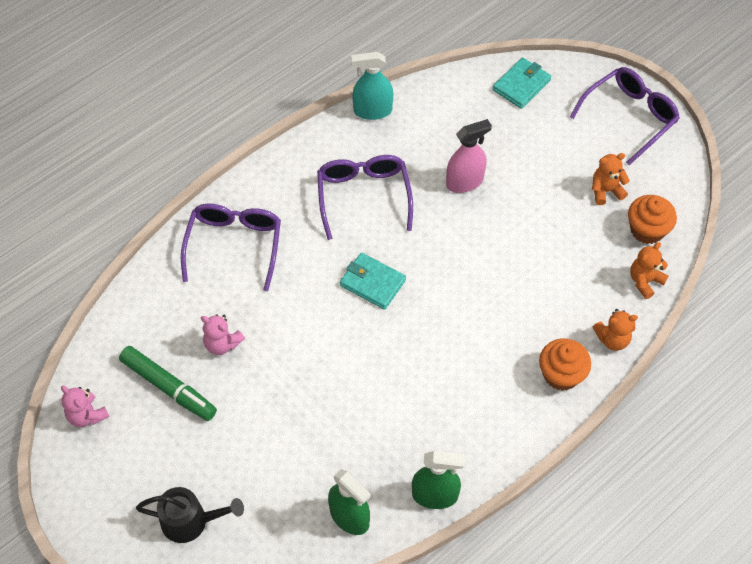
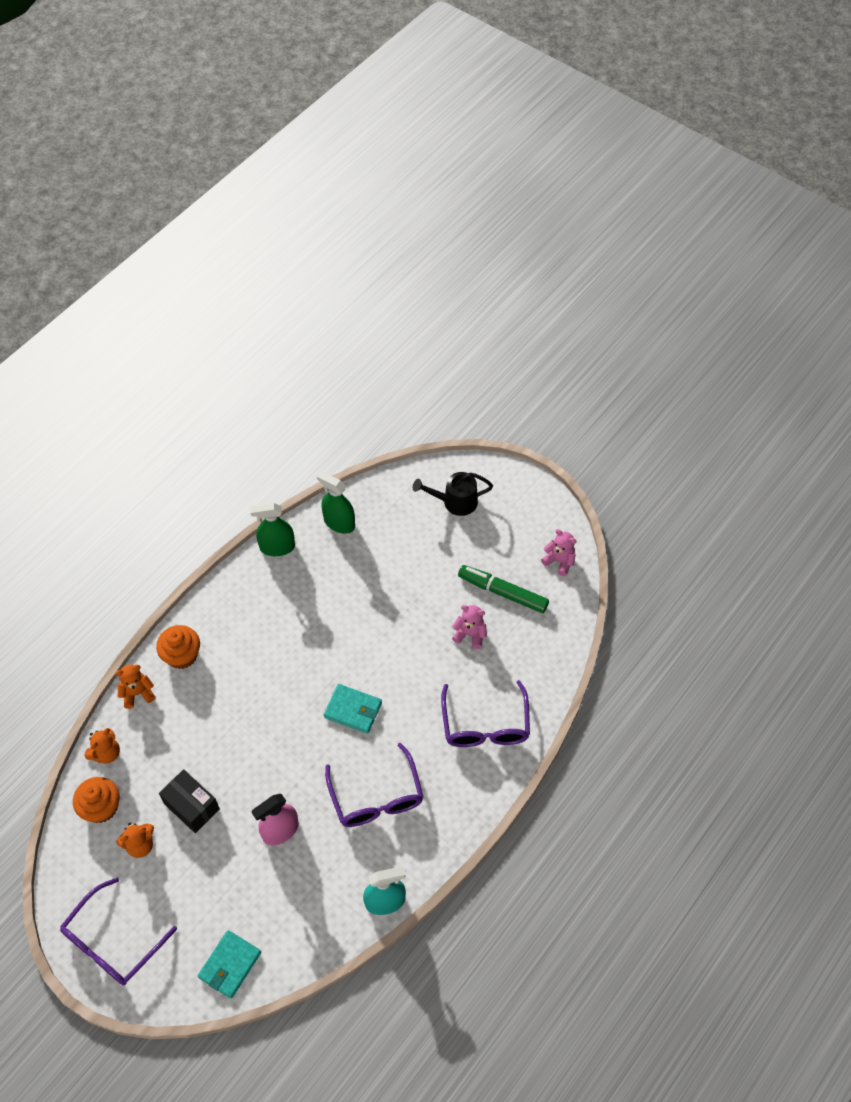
camera: 170 degrees right, 0 degrees up
none -> black box [159,769,220,833]

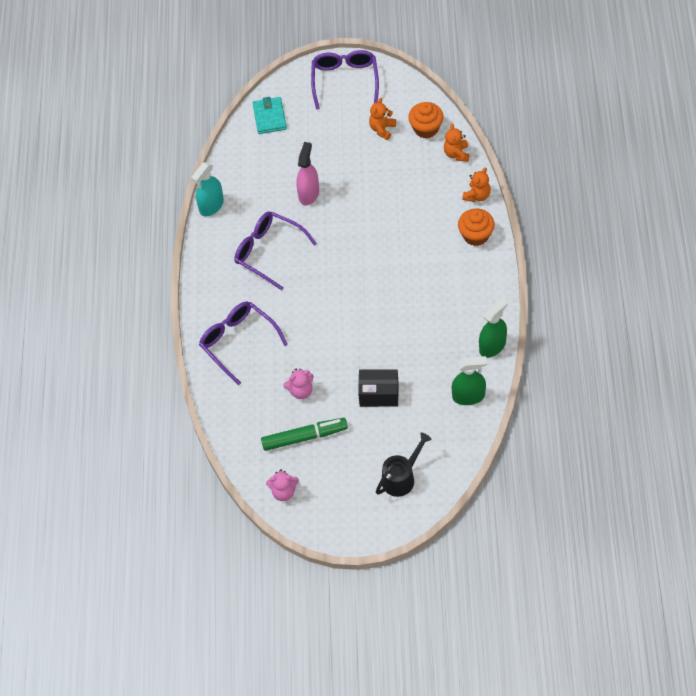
camera: 145 degrees right, 0 degrees up
black box [159,769,220,833] -> black box moved to [358,369,399,407]
turquoise wallet [324,684,382,734] -> none

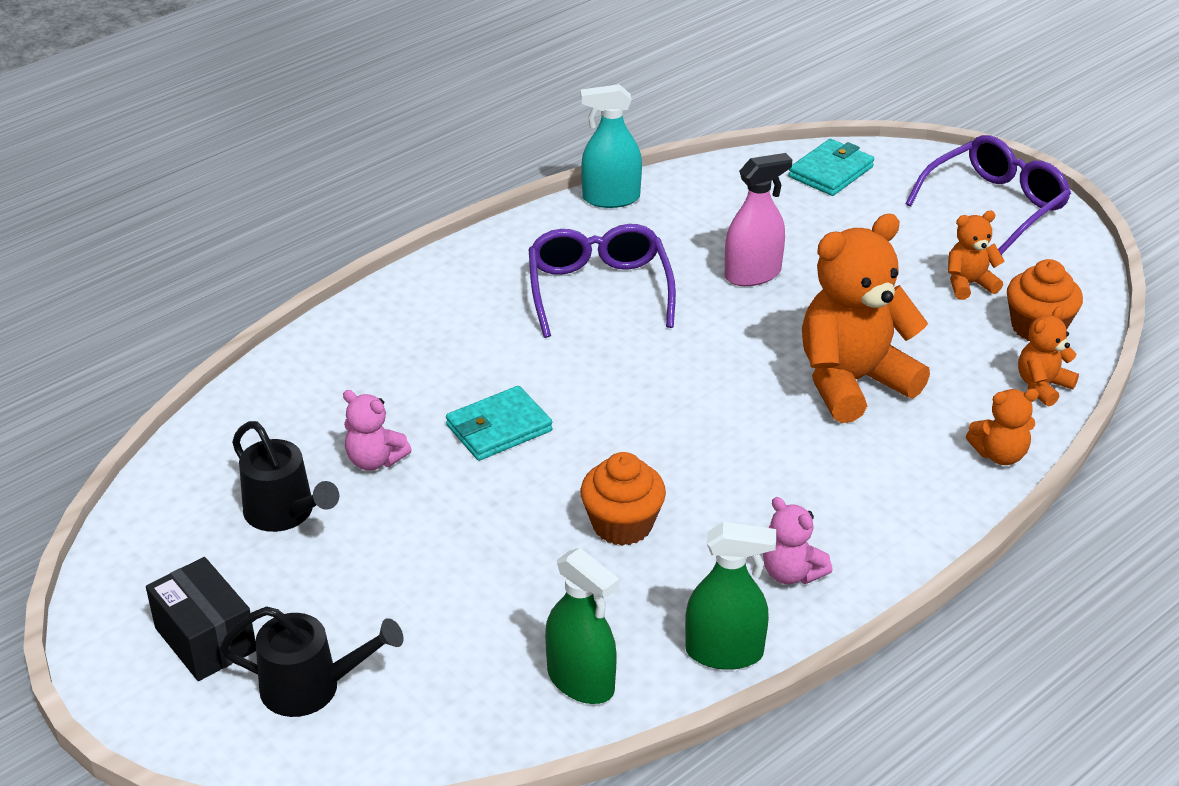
camera: 45 degrees right, 20 degrees down
purple glasses [199,301,288,385] -> none
green marker [261,418,348,451] -> black watering can [232,421,339,532]
pink teddy bear [266,469,299,501] -> pink teddy bear moved to [763,497,833,584]
black box [358,369,399,407] -> black box moved to [146,557,256,681]
orange cupcake [458,208,495,246] -> orange cupcake moved to [580,452,666,546]
none -> turquoise wallet [446,386,553,461]
none -> orange teddy bear [802,214,930,423]

